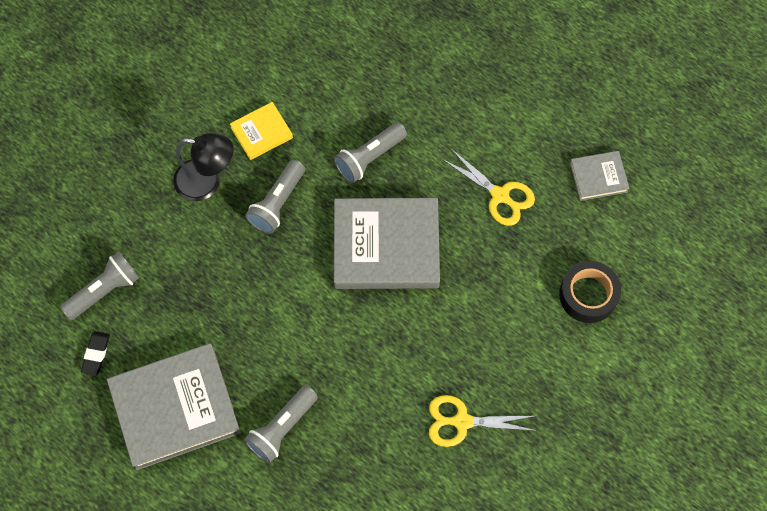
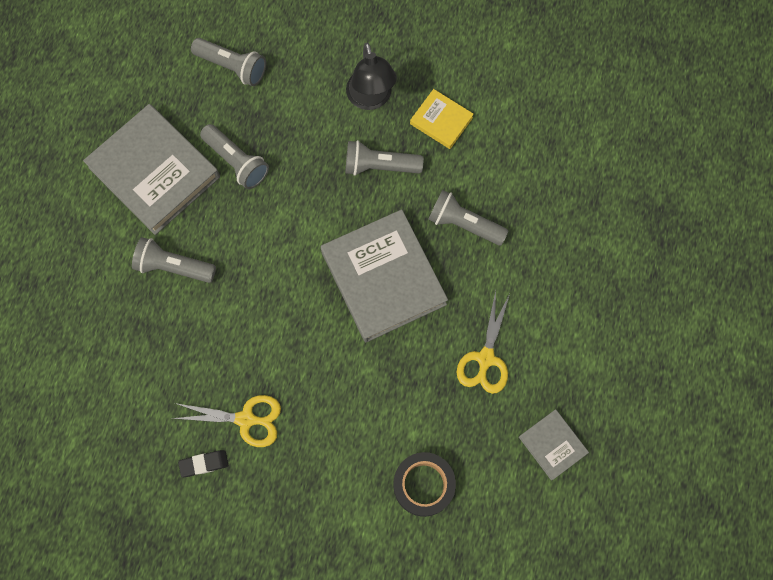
camera: 65 degrees right, 5 degrees up
black eraser [81,331,110,375] -> black eraser moved to [178,450,229,477]
yellow scissors [429,395,537,447] -> yellow scissors turned 120 degrees clockwise [172,395,281,447]
none -> grey flashlight [200,124,269,189]

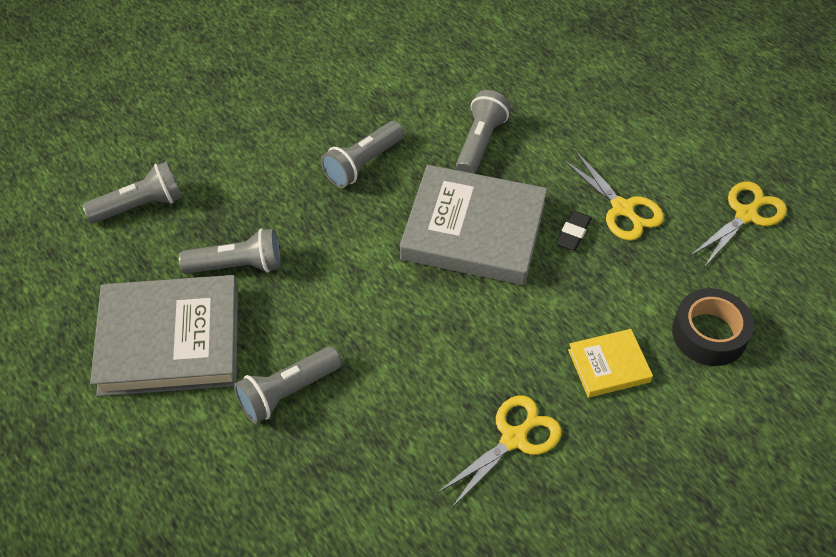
camera: 50 degrees left, 20 degrees down
black eraser [178,450,229,477] -> black eraser moved to [556,210,592,250]
black lamp [346,43,397,110] -> none
yellow book [410,89,474,149] -> yellow book moved to [568,329,653,398]
grey flashlight [428,190,508,245] -> grey flashlight turned 135 degrees clockwise [456,90,510,174]
grey book [519,409,589,481] -> yellow scissors [690,181,787,266]

